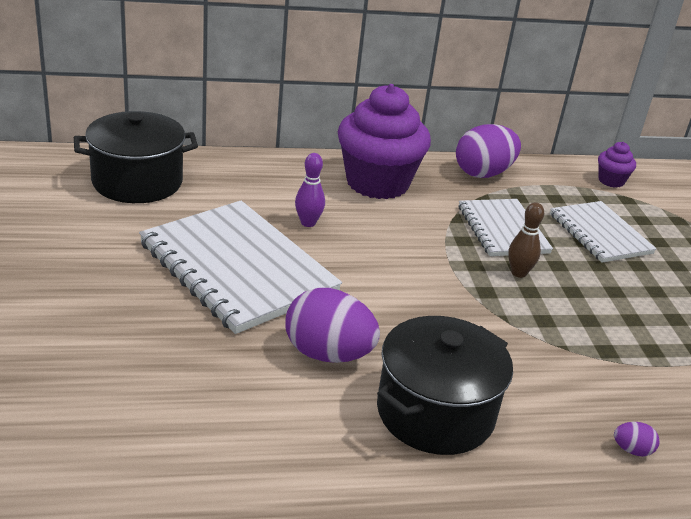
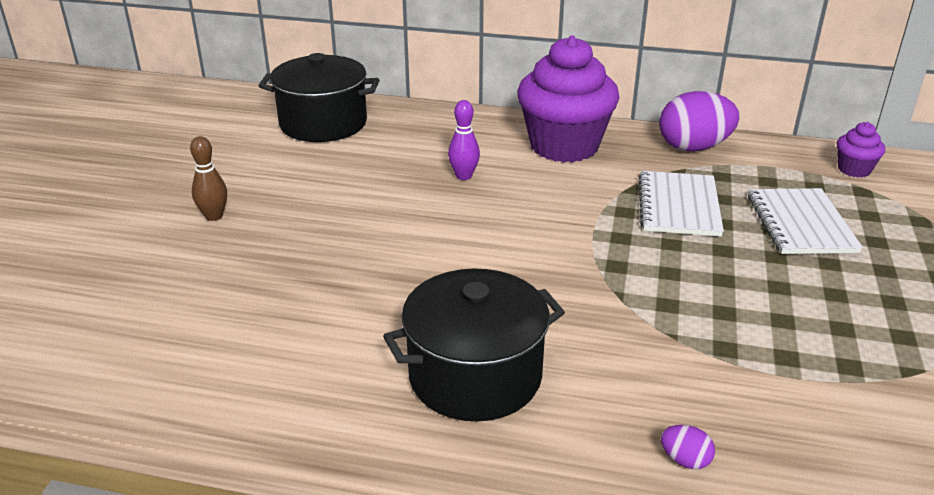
camera: 25 degrees right, 0 degrees up
white notebook [139,201,342,334] -> none
purple egg [285,288,380,363] -> none
brown bowling pin [508,202,544,278] -> brown bowling pin moved to [190,136,227,221]

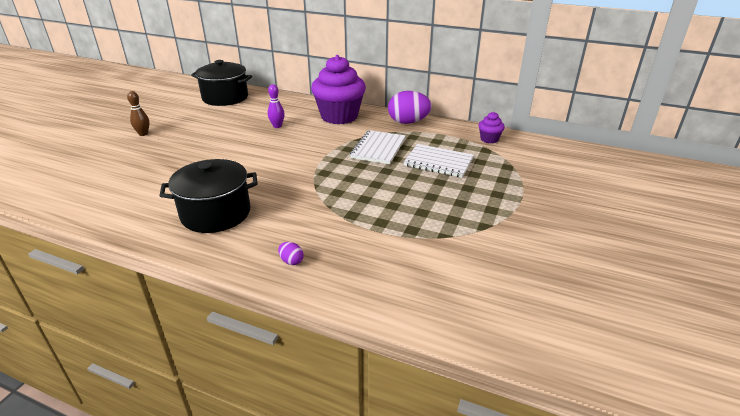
camera: 10 degrees right, 0 degrees up
white notebook [748,188,863,254] -> white notebook turned 75 degrees counterclockwise [403,144,474,178]

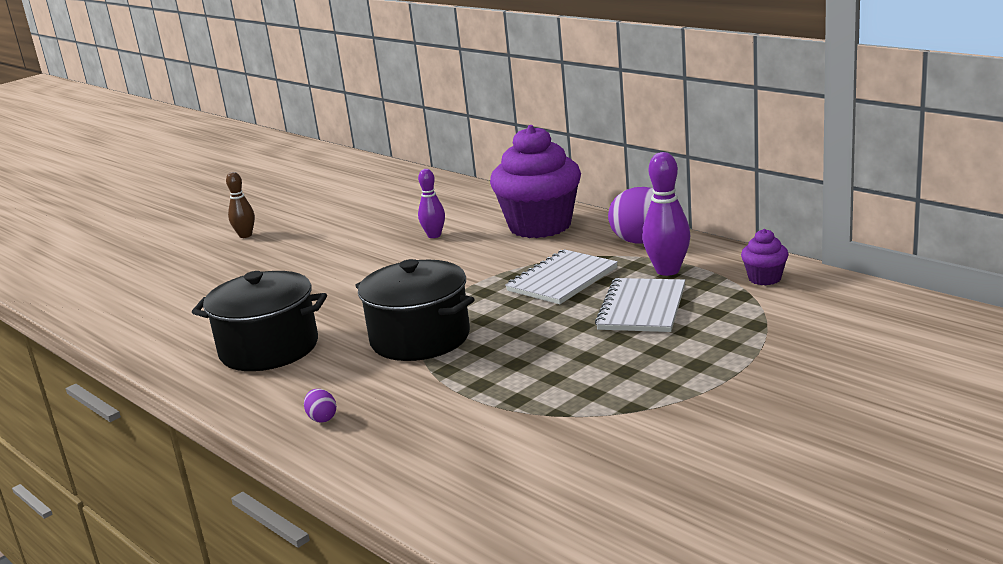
camera: 25 degrees right, 10 degrees down
black pot [191,60,252,106] -> black pot moved to [355,259,475,361]
white notebook [403,144,474,178] -> white notebook turned 60 degrees clockwise [595,278,685,332]
none -> purple bowling pin [642,152,690,276]

